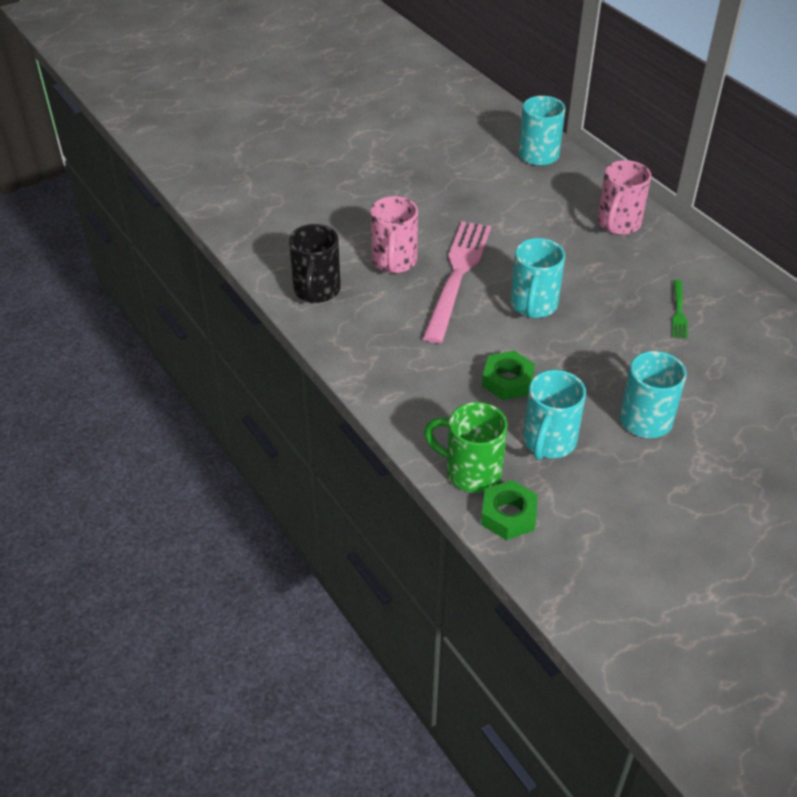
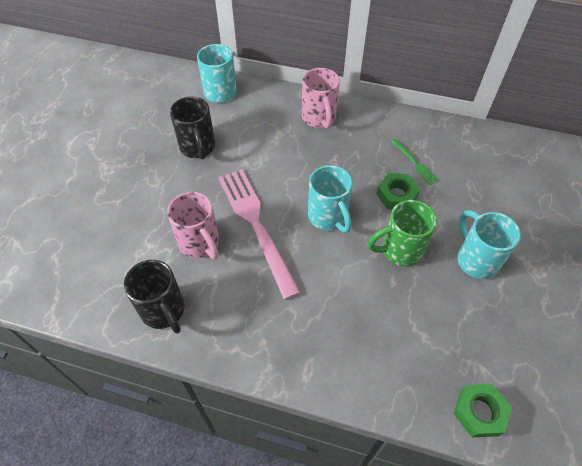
camera: 40 degrees left, 10 degrees up
green mug [424,402,507,493] -> green mug moved to [368,200,437,267]
green nut [482,351,535,400] -> green nut moved to [376,173,420,210]
turquoise mug [523,370,586,460] -> none
none -> black mug [170,97,215,160]

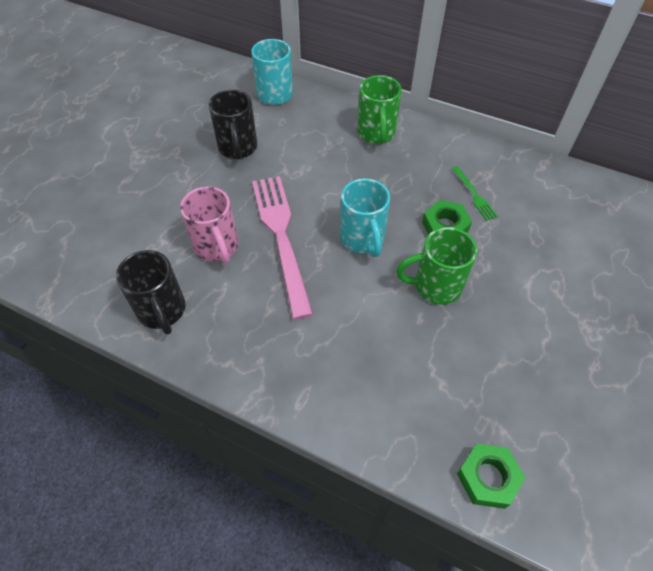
camera: 10 degrees right, 0 degrees up
pink mug [302,68,340,129] -> green mug [357,75,402,144]
turquoise mug [457,210,521,279] -> none

